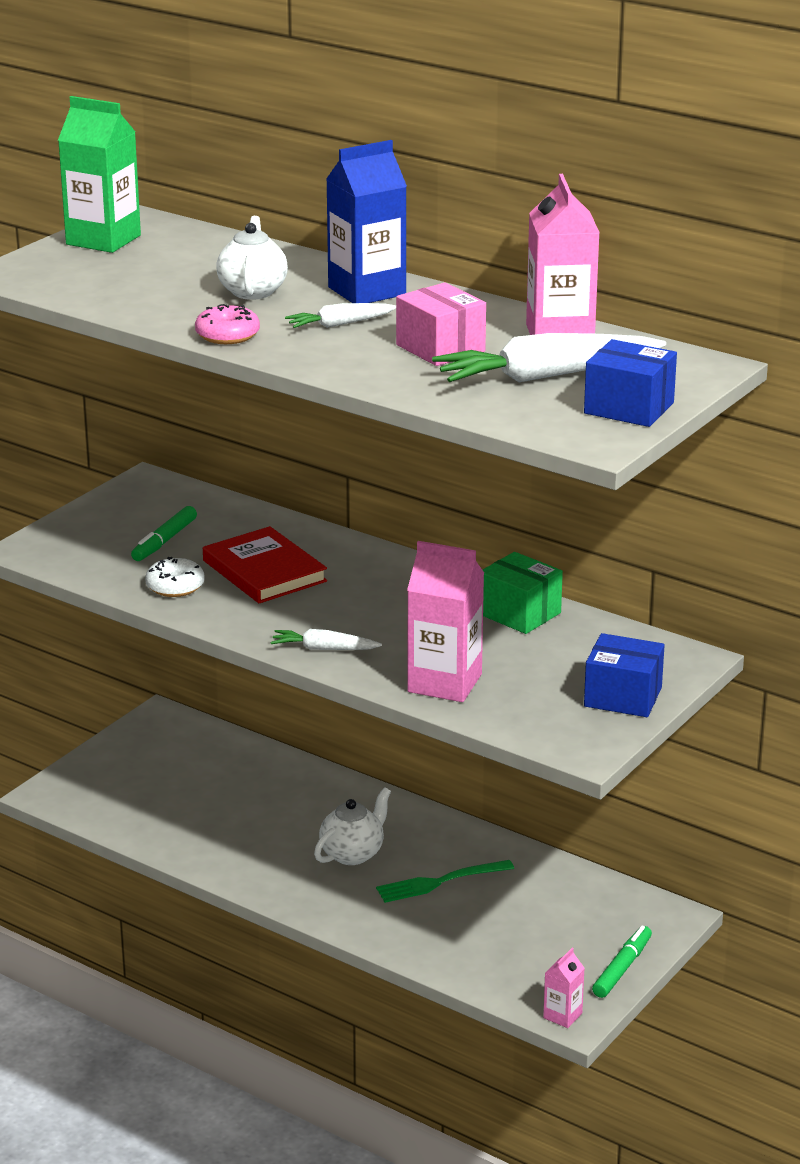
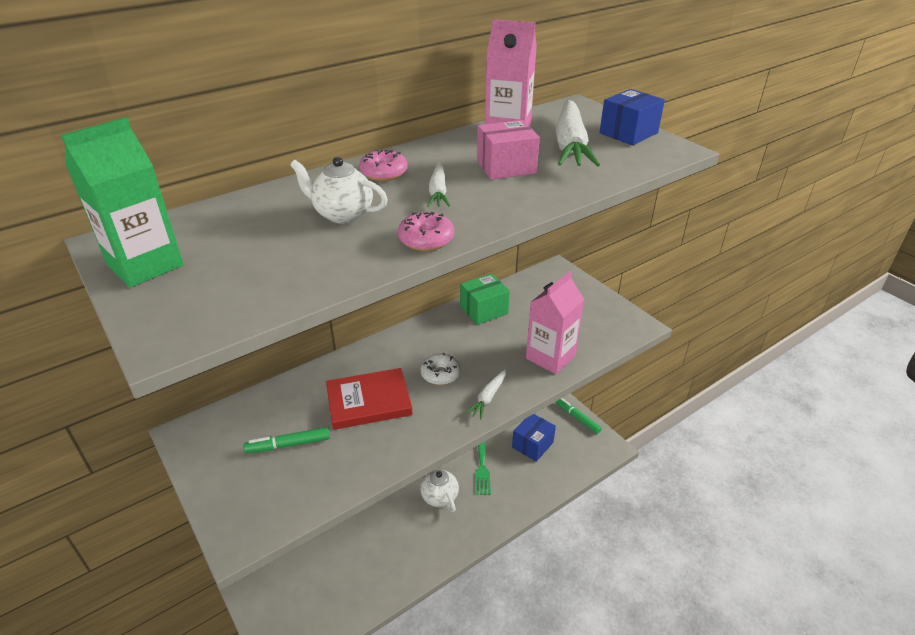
camera: 70 degrees left, 10 degrees up
green marker [131,506,197,561] -> green marker turned 120 degrees clockwise [244,427,330,453]
white donut [145,557,205,597] -> white donut moved to [421,353,461,385]
blue carton [326,140,407,303] -> pink donut [359,149,408,181]
pink carton [543,948,585,1028] -> none
blue box [584,633,665,717] -> blue box moved to [512,414,556,462]

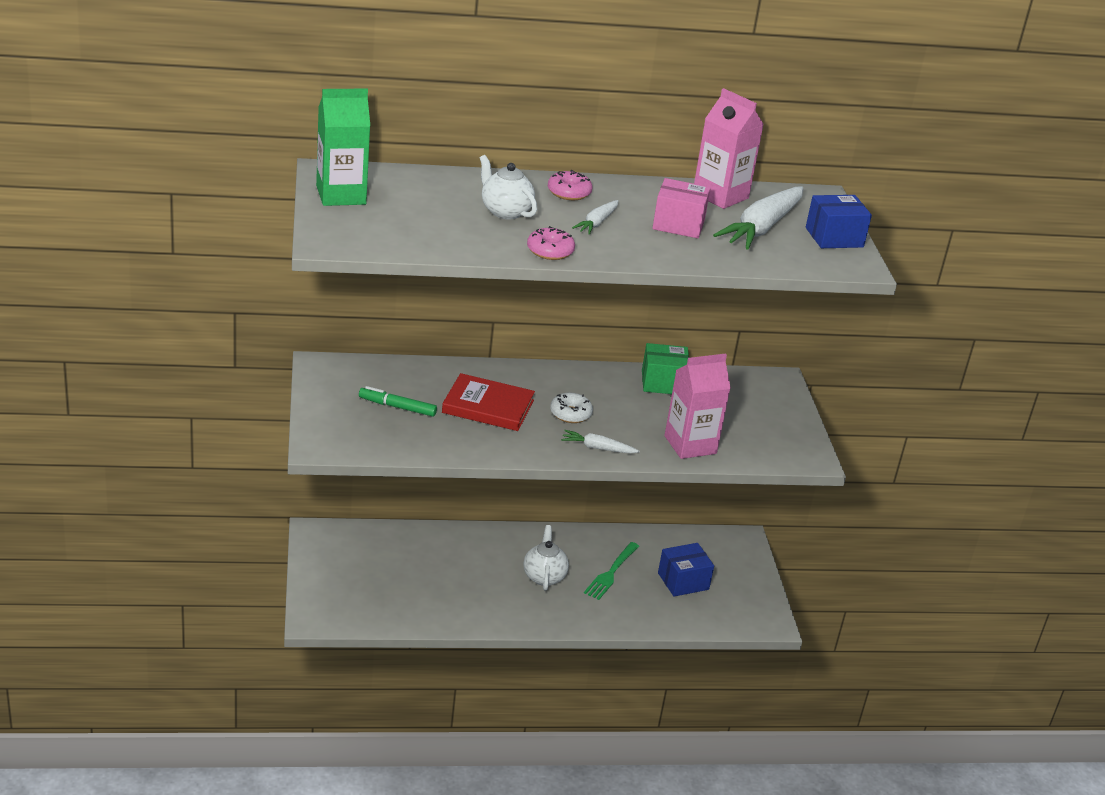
camera: 25 degrees right, 5 degrees down
white carrot [465,369,506,420] -> white carrot turned 45 degrees clockwise [561,430,640,454]
green marker [556,398,602,434] -> none

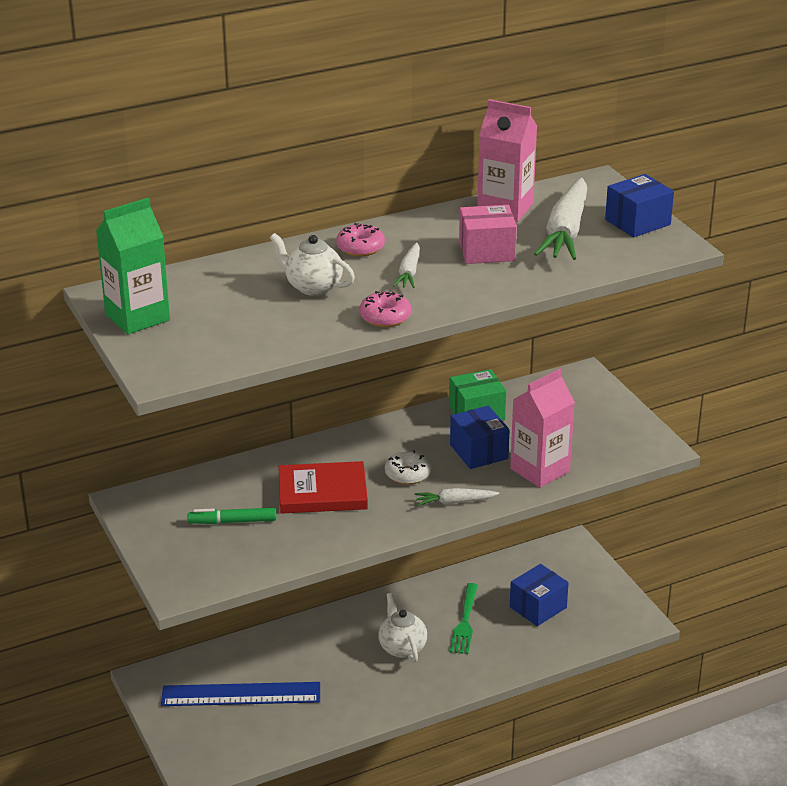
camera: 15 degrees left, 0 degrees up
none -> blue ruler [161,682,320,706]
none -> blue box [450,406,510,469]

